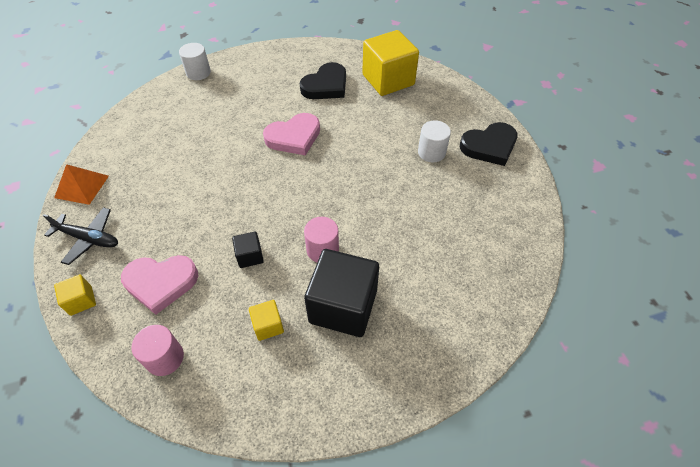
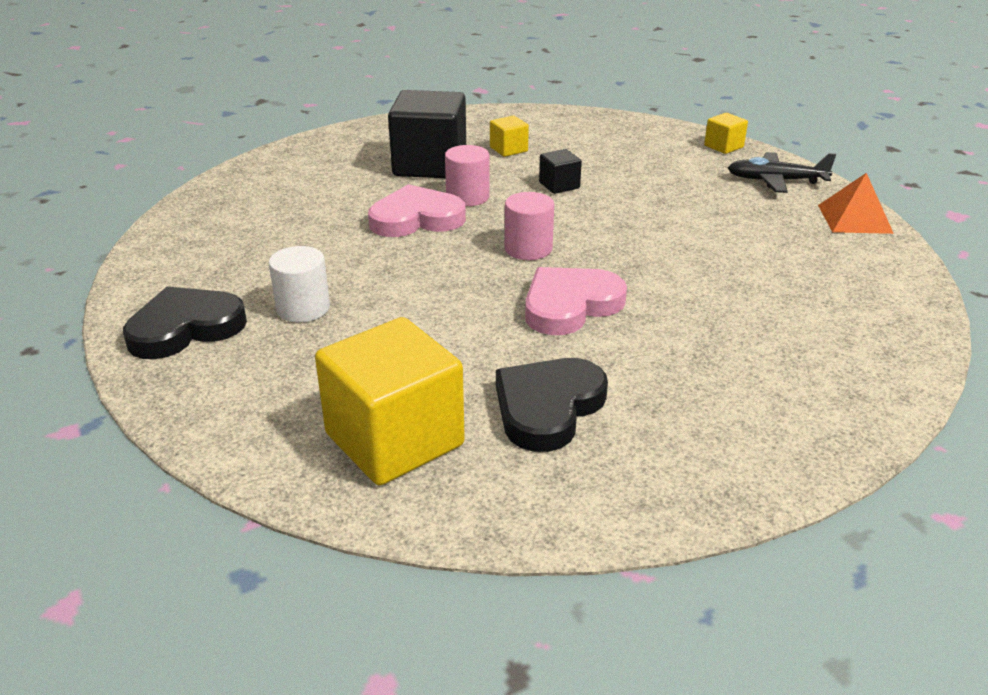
camera: 170 degrees right, 20 degrees down
pink heart [121,255,198,315] -> pink heart moved to [368,184,466,237]
pink cylinder [131,325,184,376] -> pink cylinder moved to [505,192,554,260]
white cylinder [179,43,211,80] -> none

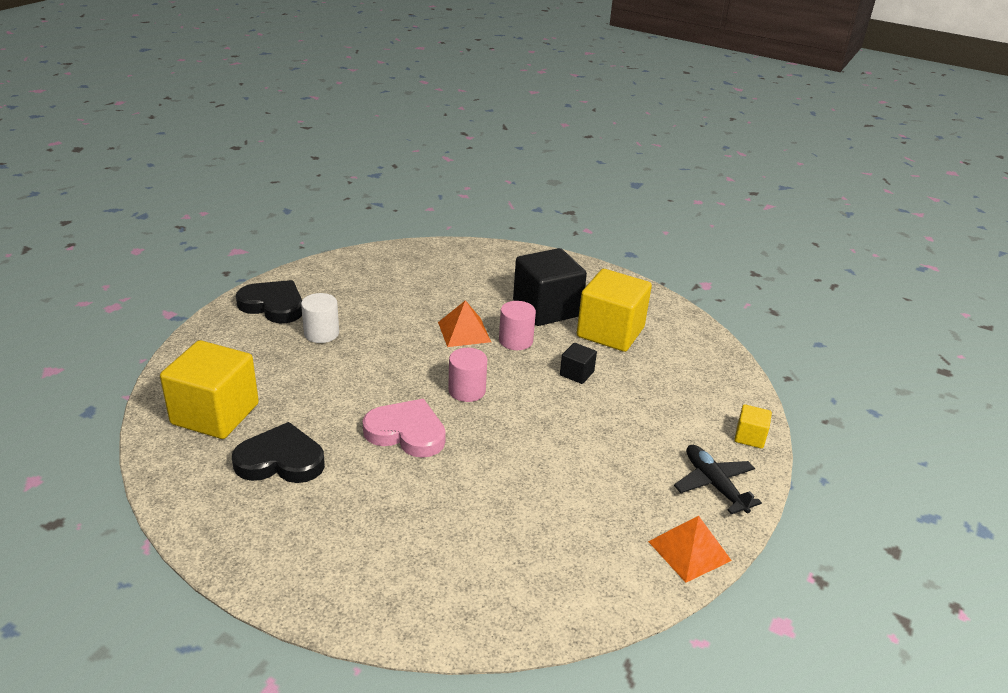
camera: 55 degrees right, 0 degrees up
pink heart [368,184,466,237] -> orange pyramid [438,300,491,347]
yellow cube [490,116,529,157] -> yellow cube [577,269,652,352], size x2.19

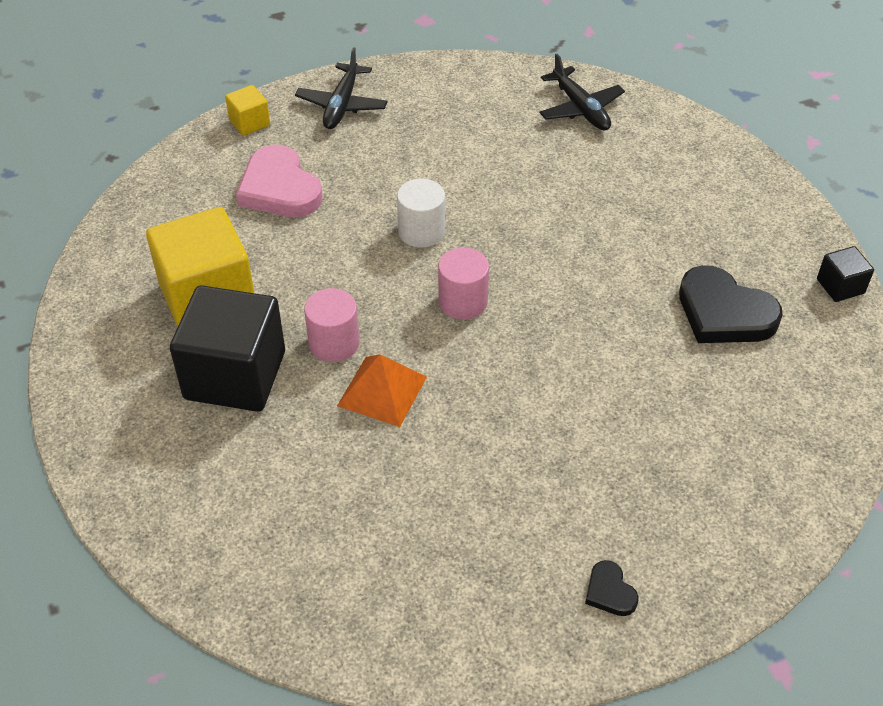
camera: 140 degrees left, 15 degrees up
yellow cube [160,340,259,439] -> none
black heart [236,280,302,323] -> black heart [585,560,639,616], size x0.47
white cylinder [301,293,339,343] -> white cylinder moved to [397,179,445,248]
pink heart [363,399,446,458] -> pink heart moved to [236,145,323,217]
black cube [560,343,597,384] -> black cube moved to [817,246,874,302]
orange pyramid [648,516,732,583] -> none
none -> black plane [540,54,625,130]

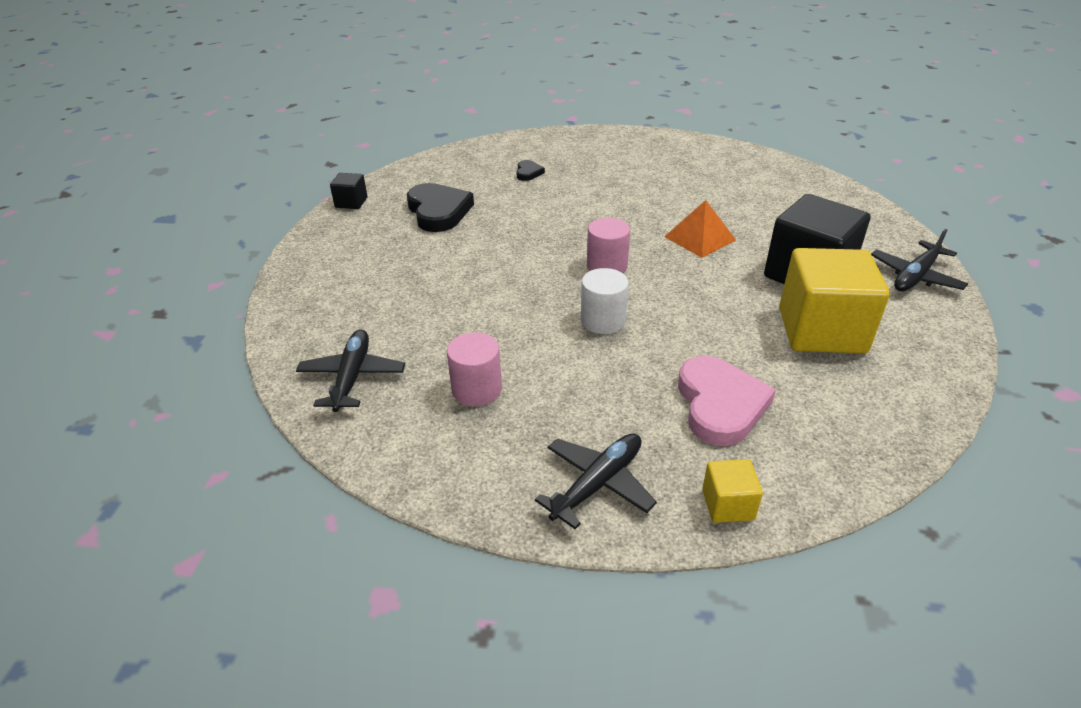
camera: 150 degrees left, 10 degrees down
pink cylinder [304,288,360,362] -> pink cylinder moved to [447,332,502,406]
black heart [585,560,639,616] -> black heart moved to [516,160,545,181]
none -> black plane [871,229,968,291]

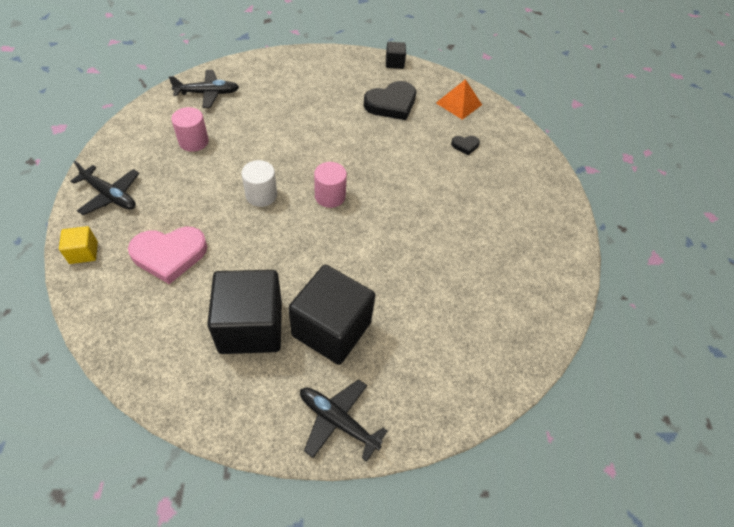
camera: 75 degrees right, 15 degrees up
orange pyramid [664,200,736,258] -> orange pyramid moved to [436,79,482,120]
yellow cube [779,248,890,354] -> black cube [207,270,282,354]

